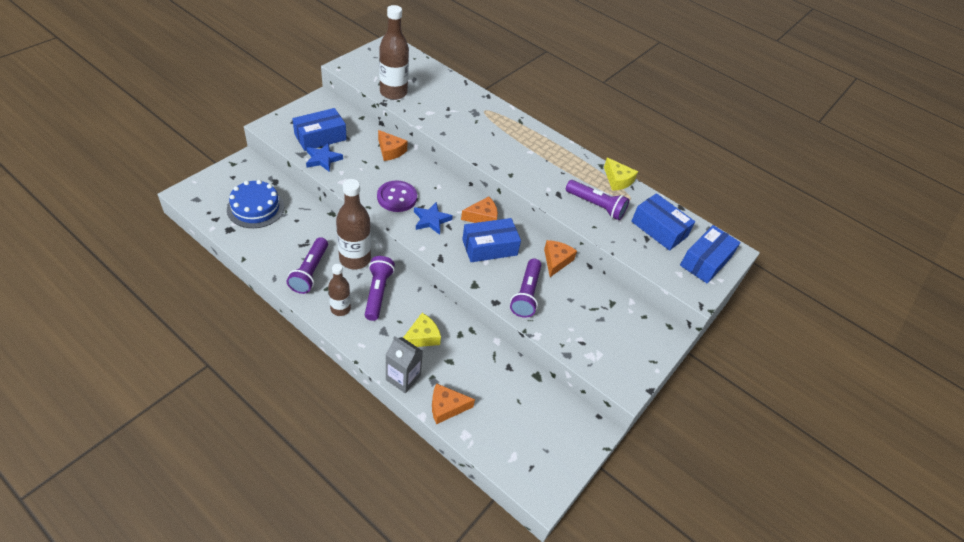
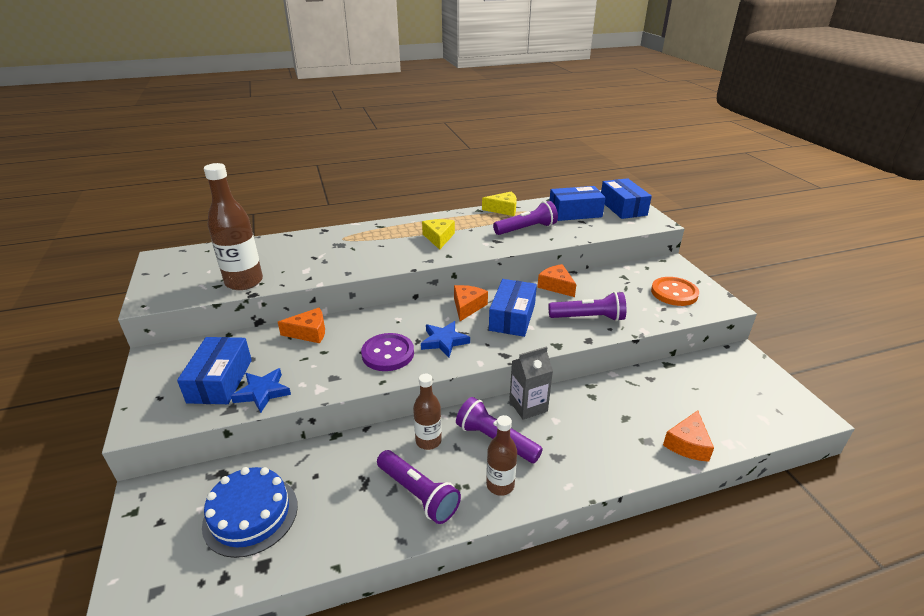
camera: 50 degrees left, 15 degrees down
brown bottle [336,179,371,269] -> brown bottle [413,373,442,450], size x0.60
grey carton [386,336,423,393] -> grey carton moved to [509,346,553,420]
yellow cheese [403,313,441,347] -> yellow cheese moved to [422,219,455,250]
purple flashlight [510,258,541,318] -> purple flashlight turned 45 degrees counterclockwise [549,292,626,321]
none -> orange button [651,277,699,306]

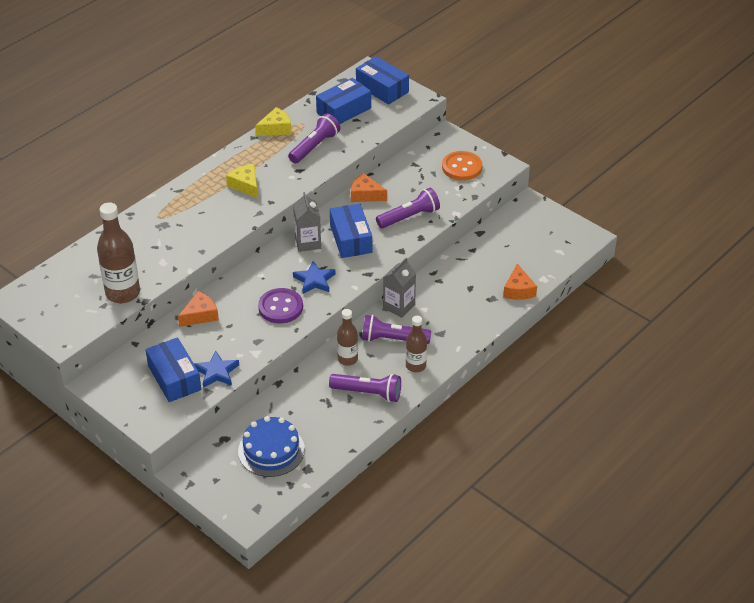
camera: 30 degrees left, 10 degrees up
orange cheese [454,285,488,321] -> grey carton [293,192,321,252]

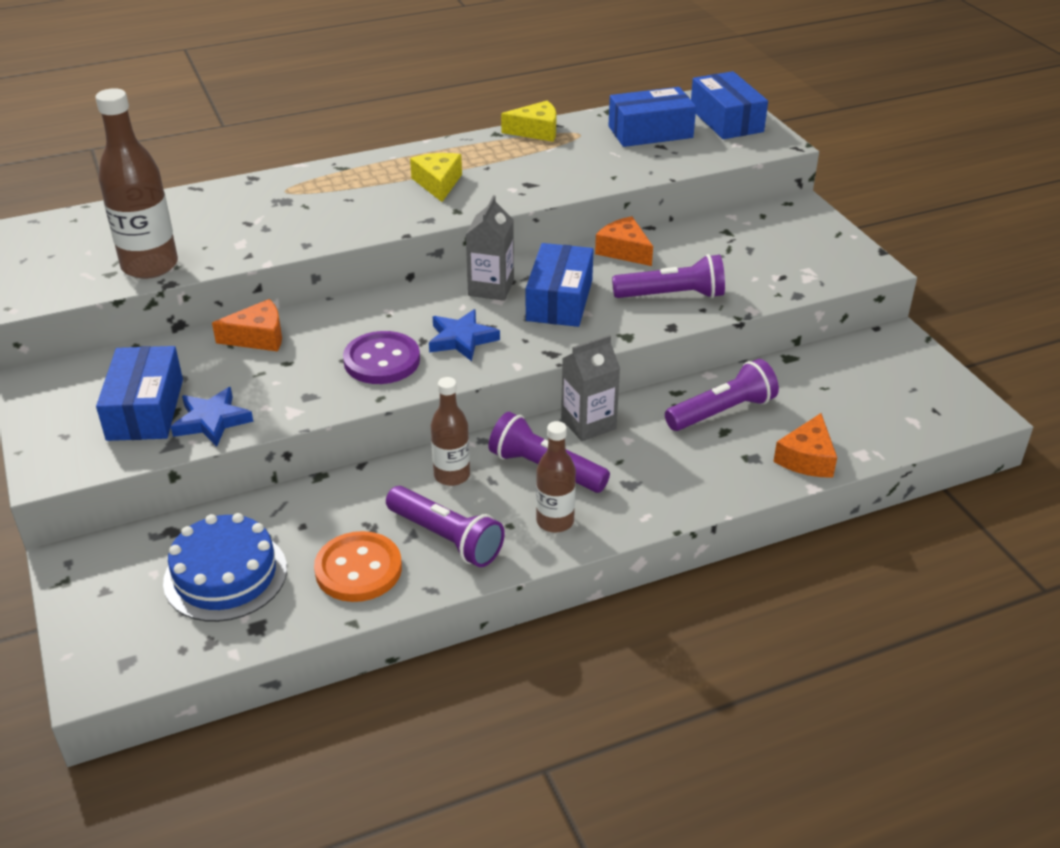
camera: 25 degrees right, 5 degrees down
purple flashlight [288,113,340,163] -> purple flashlight moved to [665,359,779,431]
orange button [442,151,482,181] -> orange button moved to [314,531,402,602]

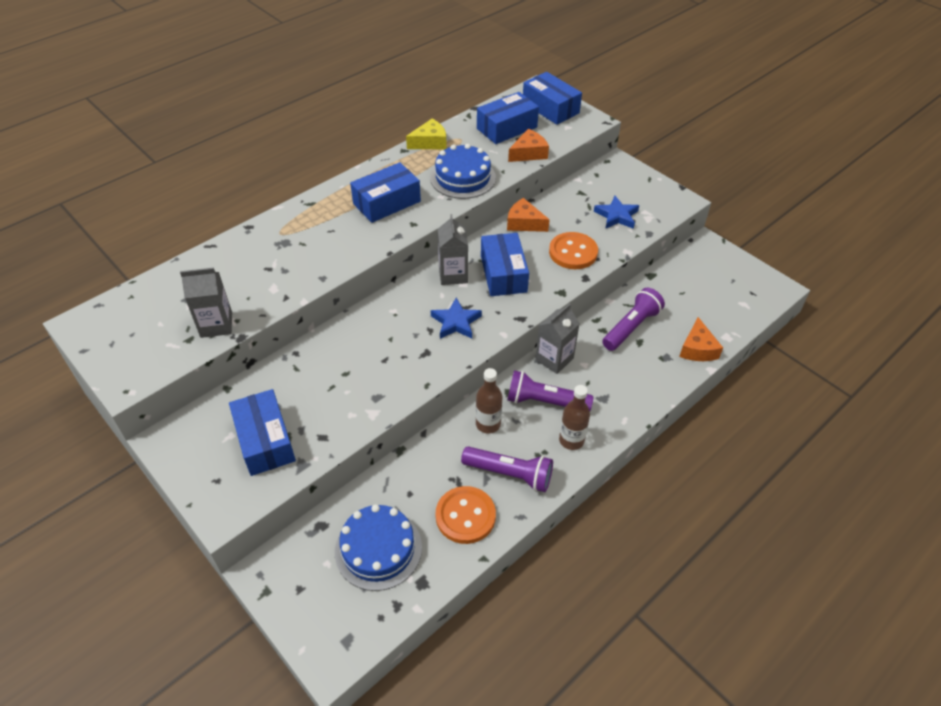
camera: 20 degrees left, 10 degrees up
brown bottle [96,88,178,279] -> grey carton [180,268,232,338]
blue star [171,387,253,447] -> blue star moved to [594,196,639,229]
orange cheese [212,299,282,352] -> orange cheese moved to [508,129,549,162]
purple button [343,331,420,384] -> none
yellow cheese [410,153,462,202] -> blue box [350,162,421,223]
purple flashlight [612,254,725,298] -> orange button [549,232,598,269]
none -> blue cake [430,144,496,199]

